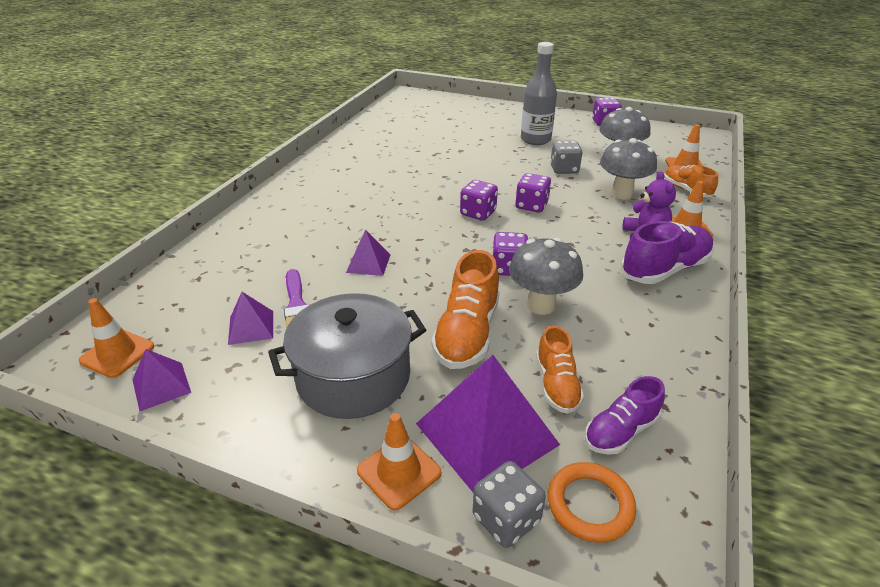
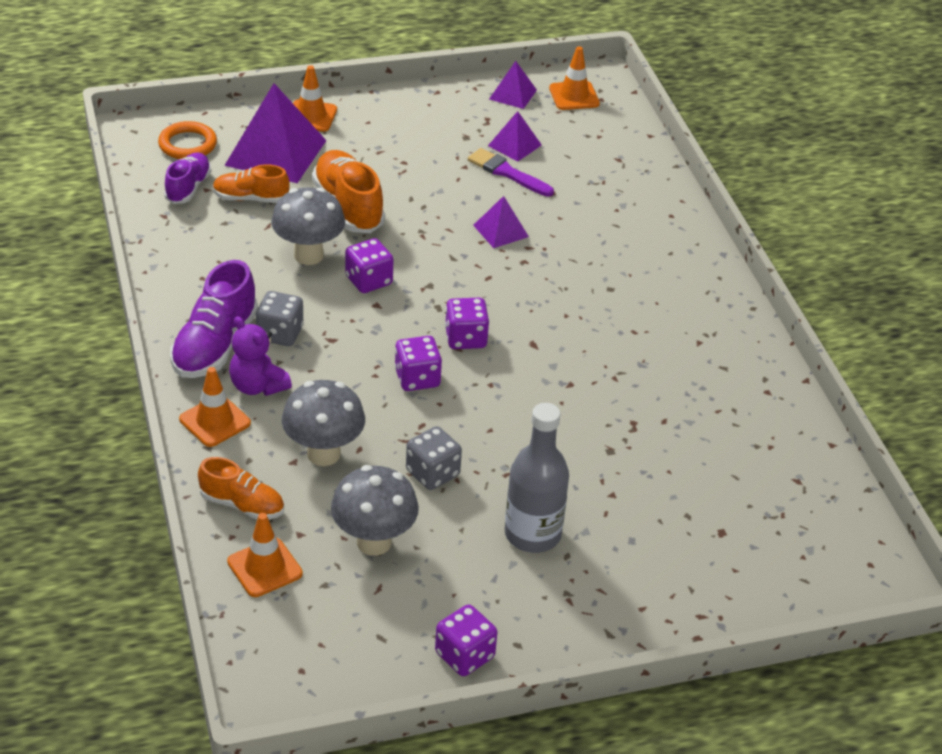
camera: 140 degrees right, 5 degrees up
grey pot [268,293,426,419] -> none
grey dice [472,461,546,548] -> grey dice moved to [256,291,304,346]
orange shoe [536,325,584,414] -> orange shoe turned 45 degrees counterclockwise [213,165,290,203]

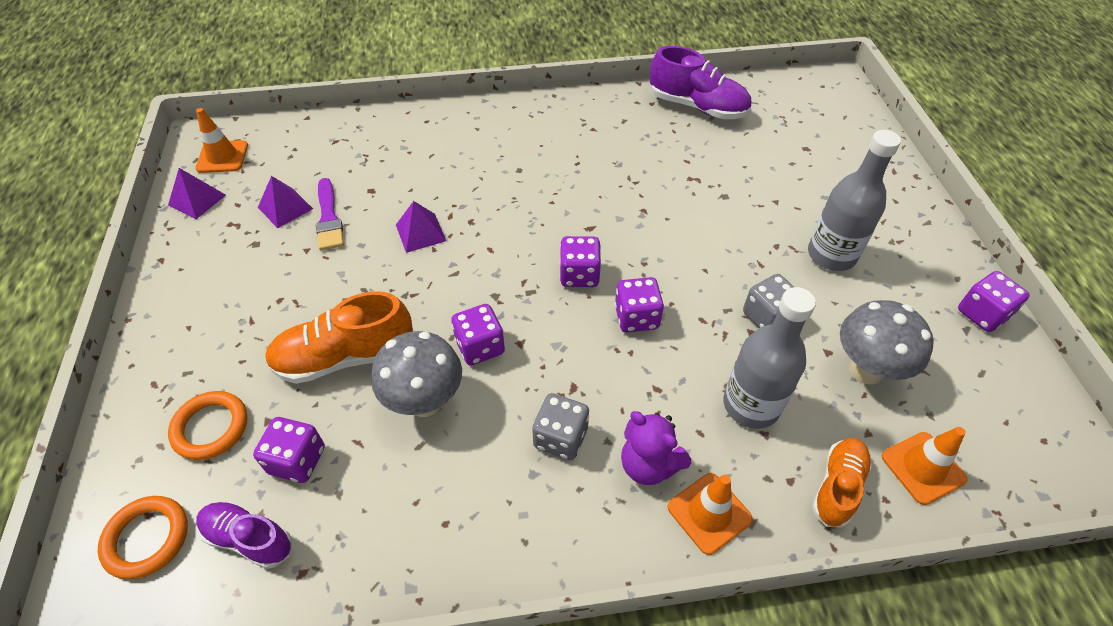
camera: 80 degrees left, 10 degrees up
purple shoe [170,260,258,378] -> purple shoe moved to [650,46,751,119]
orange shoe [213,165,290,203] -> purple dice [253,417,325,483]
purple pyramid [224,83,327,183] -> orange ring [168,391,248,460]
purple teddy bear [229,316,292,396] -> purple teddy bear turned 75 degrees clockwise [621,411,691,485]
grey mushroom [282,380,365,466] -> grey bottle [723,287,816,429]
orange traffic cone [293,65,337,132] -> none
purple brush [468,148,554,197] -> purple brush turned 60 degrees counterclockwise [316,178,344,250]

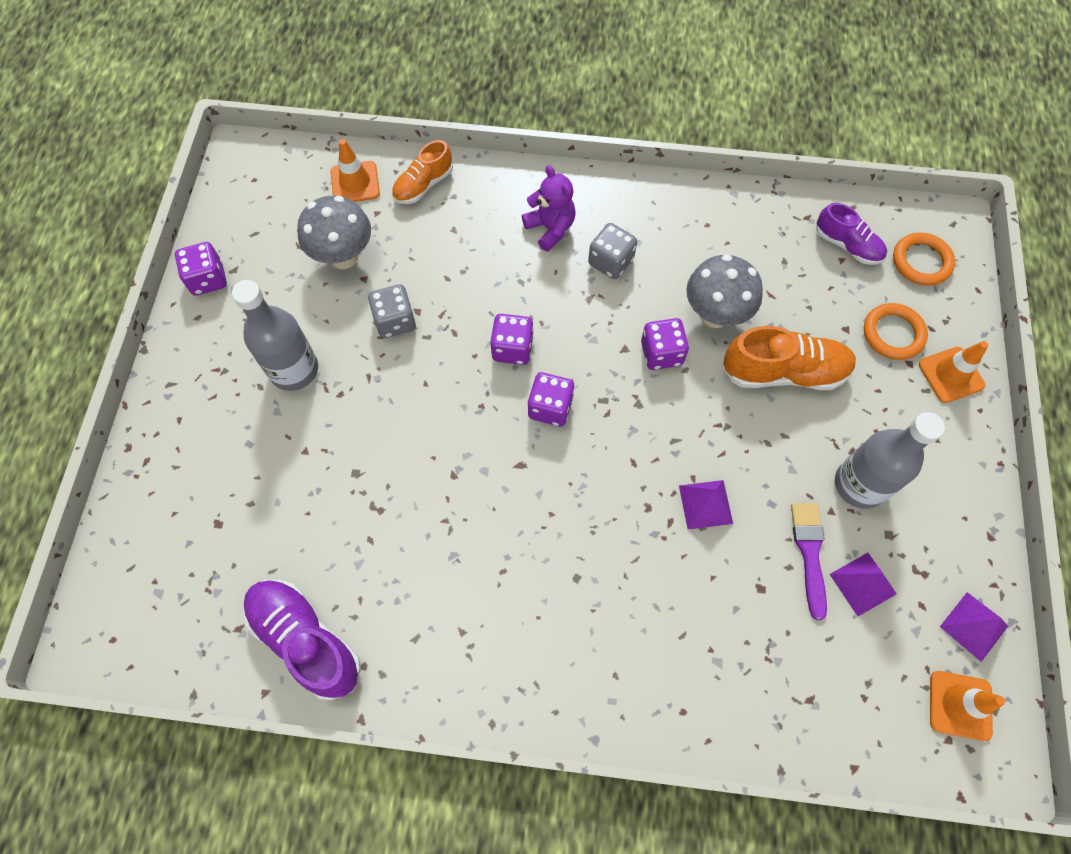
camera: 165 degrees left, 15 degrees up
purple dice [253,417,325,483] -> none
orange traffic cone [668,473,753,555] -> orange traffic cone moved to [919,341,988,403]
grey bottle [723,287,816,429] -> grey bottle moved to [835,412,945,509]

